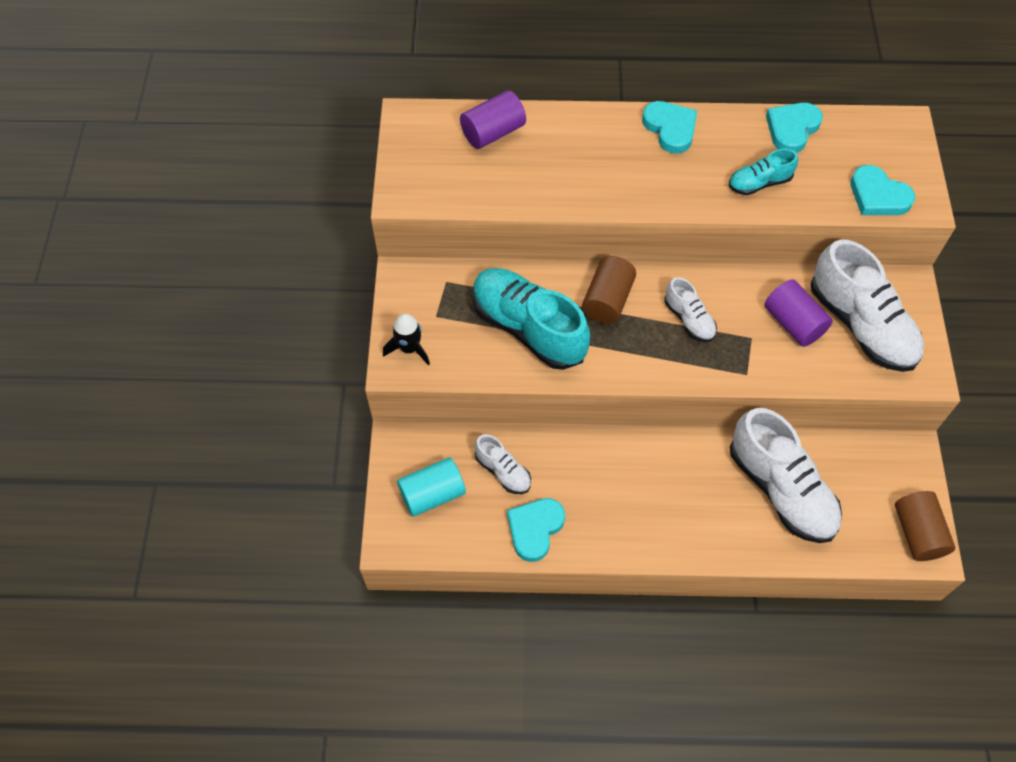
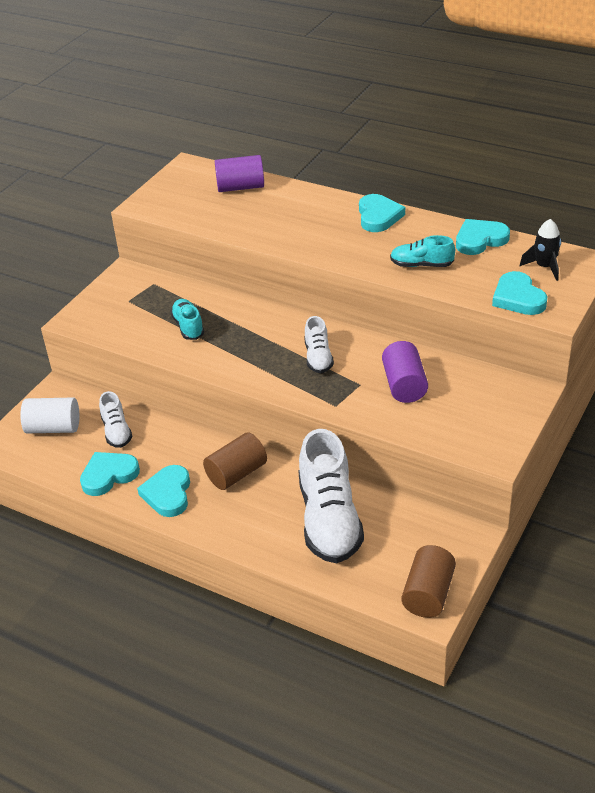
camera: 30 degrees right, 20 degrees down
black rocket [383,313,430,365] -> black rocket moved to [519,219,561,281]
turquoise cylinder [397,457,466,517] -> white cylinder [20,397,79,433]
turquoise shoe [473,268,590,370] -> turquoise shoe [170,299,204,340], size x0.50
brown cylinder [582,256,636,324] -> brown cylinder moved to [203,432,267,490]
white shoe [811,240,924,372] -> none
none -> turquoise heart [137,465,190,517]

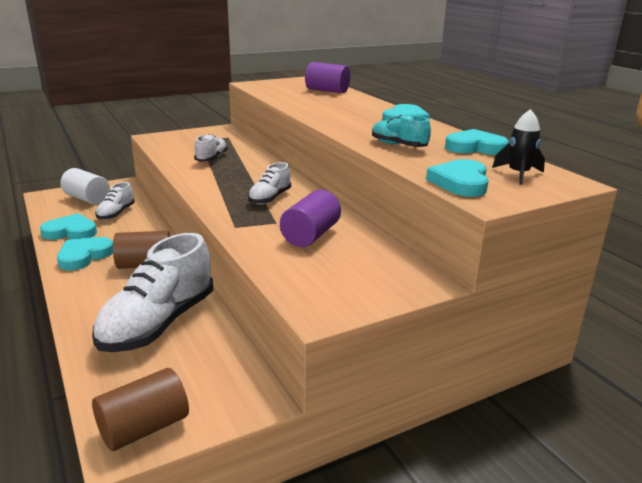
camera: 30 degrees right, 15 degrees down
turquoise shoe [170,299,204,340] -> white shoe [194,134,228,162]

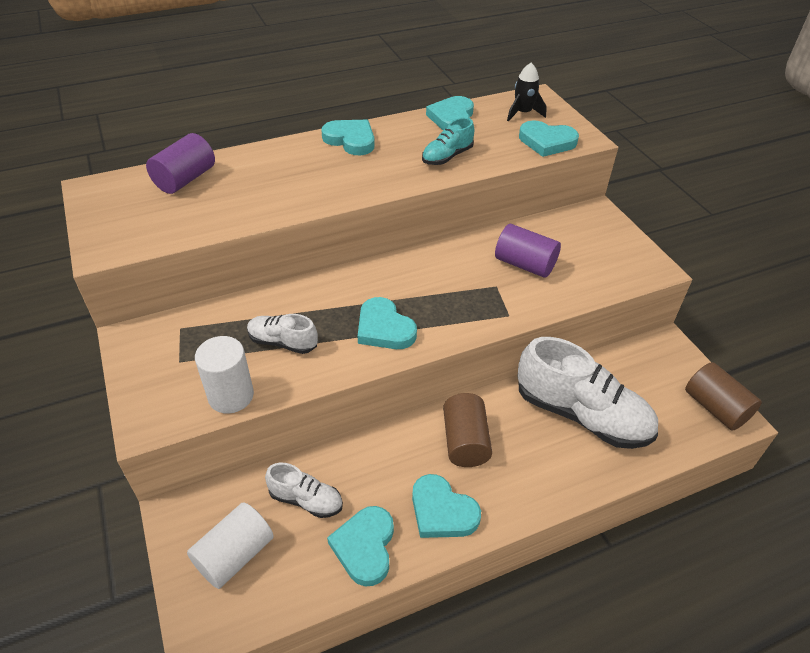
camera: 85 degrees left, 20 degrees up
white shoe [248,162,291,205] -> none
none -> white cylinder [195,336,254,414]
none -> turquoise heart [358,297,417,349]

